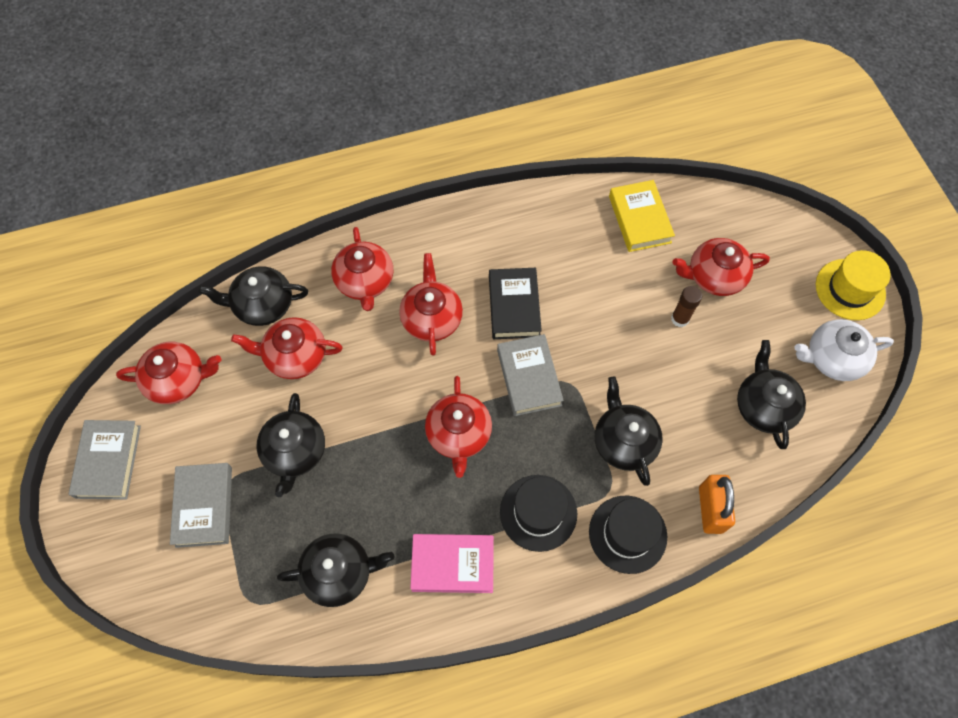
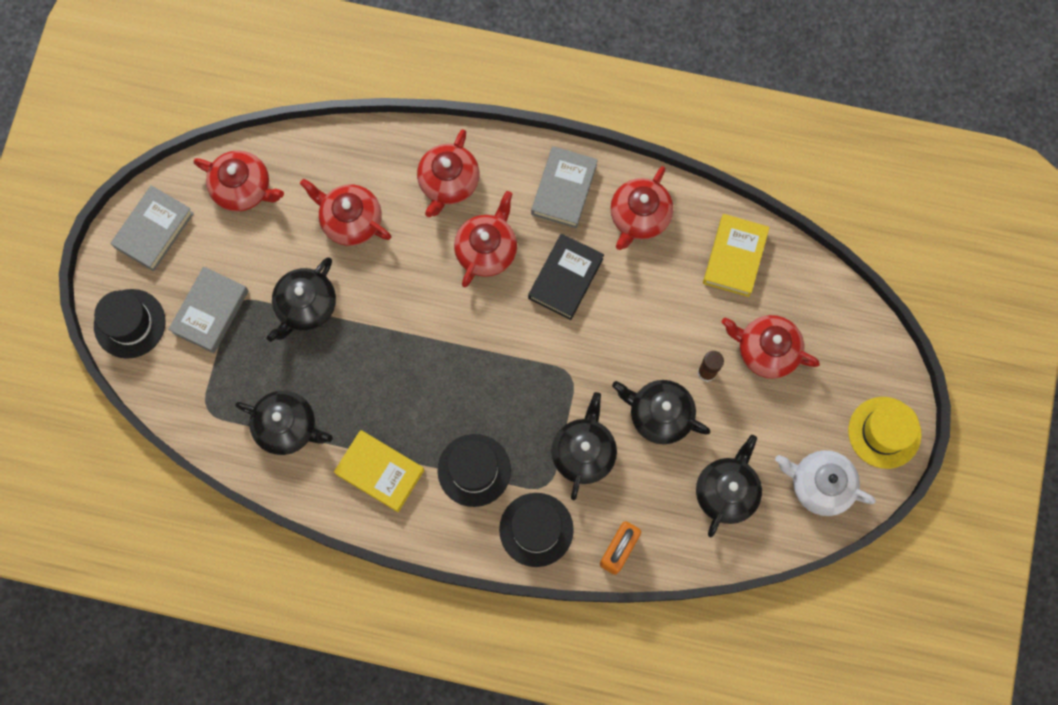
camera: 30 degrees right, 10 degrees up
black teapot [199,266,308,326] -> black teapot moved to [612,380,710,444]
pink book [410,534,494,593] -> yellow book [334,430,424,512]
red teapot [425,376,492,478] -> red teapot moved to [610,166,673,250]
grey book [497,334,564,416] -> grey book moved to [531,146,598,228]
none -> black hat [94,289,166,359]

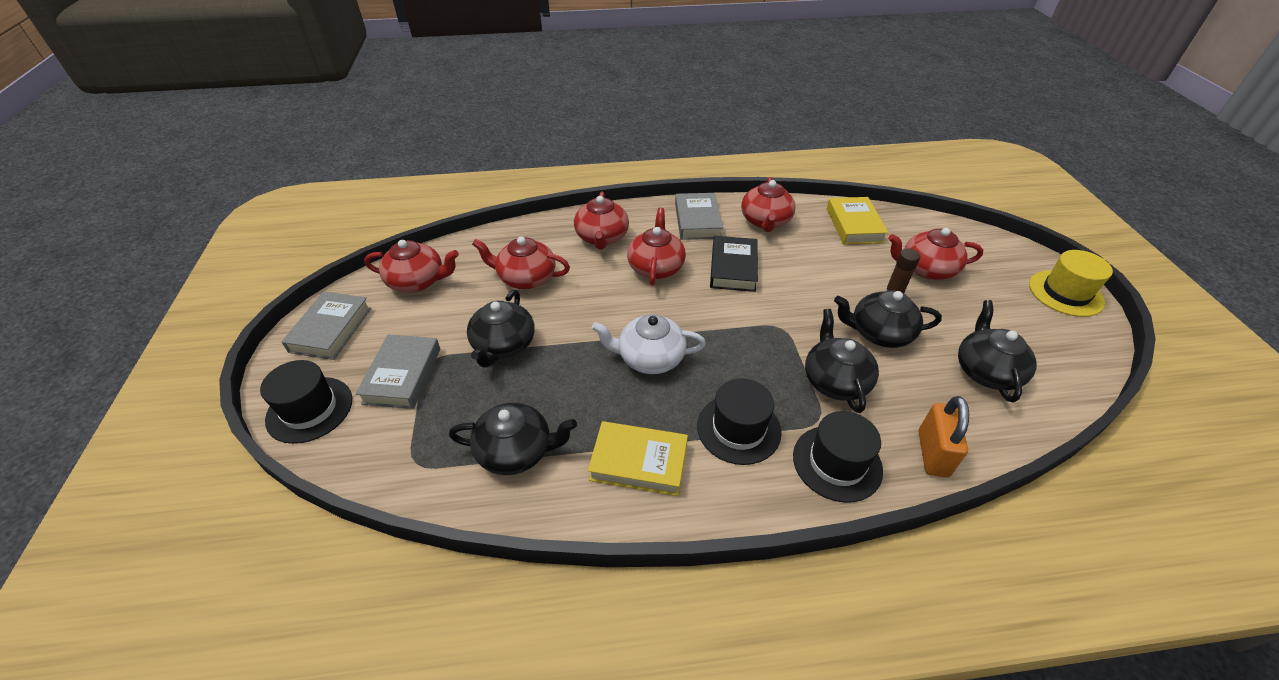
camera: 20 degrees left, 30 degrees down
white teapot [775,450,876,516] -> white teapot moved to [592,314,706,374]

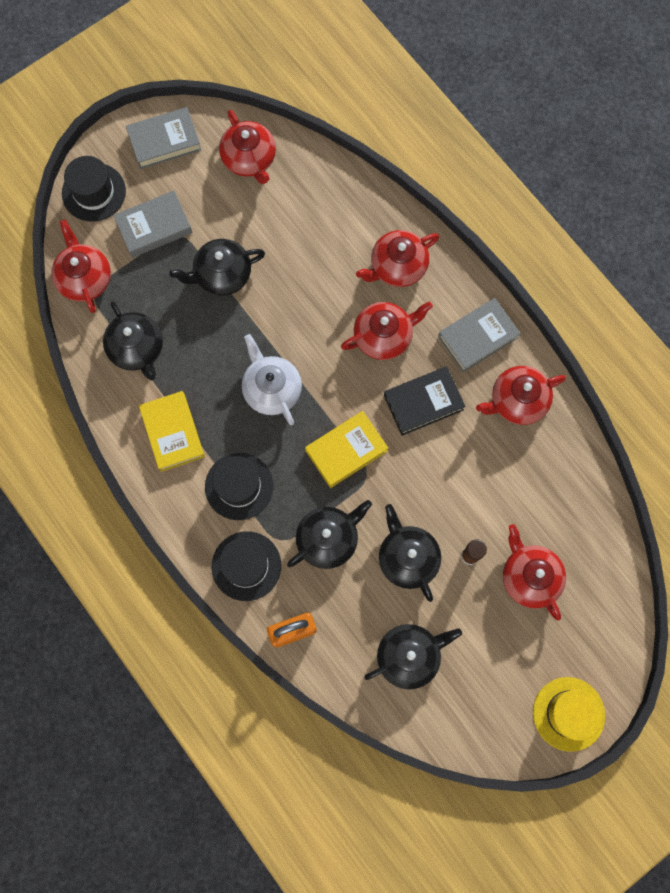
camera: 60 degrees right, 30 degrees up
red teapot [472,236,570,289] -> red teapot moved to [51,220,111,313]
yellow book [827,197,888,245] -> yellow book moved to [305,411,388,488]

